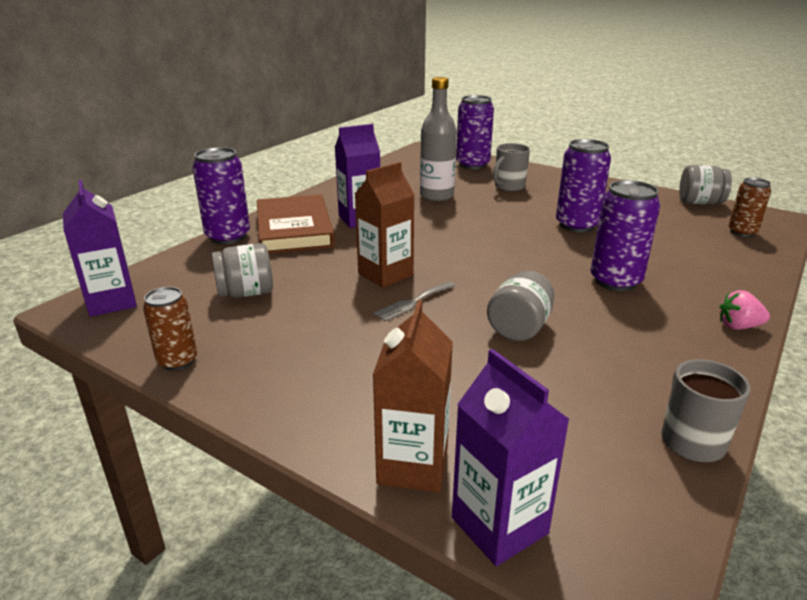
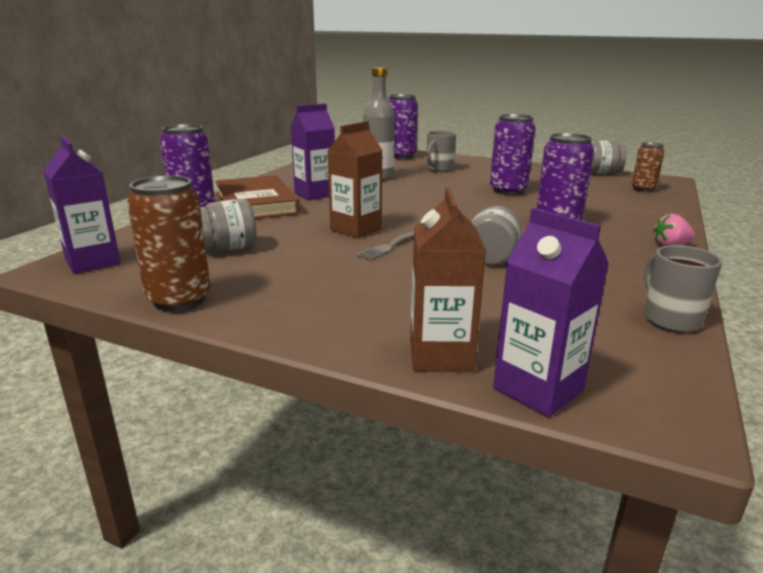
camera: 10 degrees left, 5 degrees down
brown can [143,287,197,371] -> brown can [127,175,211,312], size x1.59

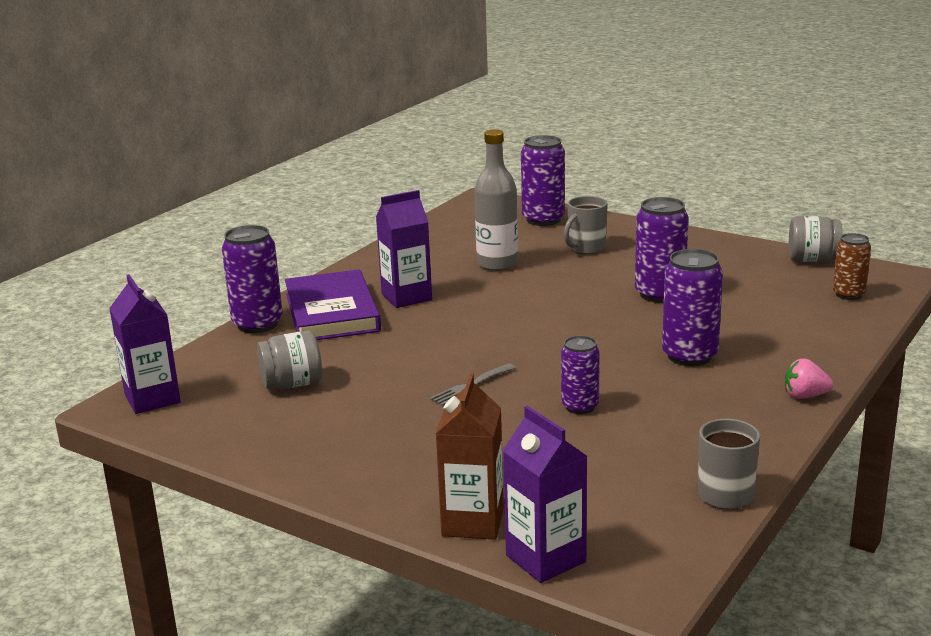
camera: 10 degrees right, 0 degrees up
brown can [127,175,211,312] -> none
brown book [215,175,300,219] -> purple book [285,269,381,340]
brown carton [328,121,383,238] -> none
grey jar [471,206,521,266] -> purple can [561,336,600,414]

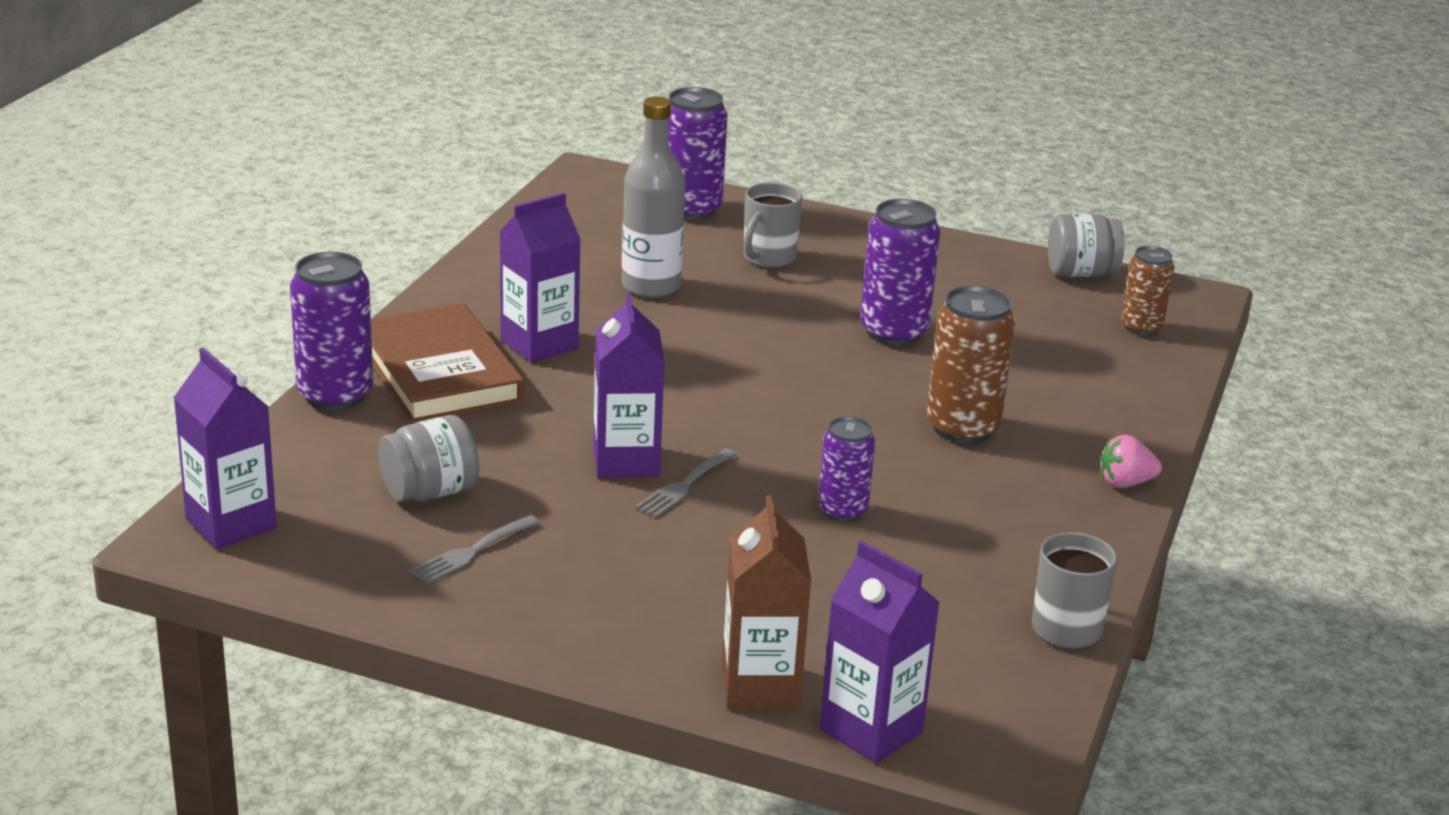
camera: 15 degrees left, 5 degrees up
purple book [285,269,381,340] -> brown book [371,303,524,424]
purple can [662,249,723,366] -> brown can [926,286,1015,444]
none -> grey fork [409,515,541,584]
none -> purple carton [594,292,665,478]

